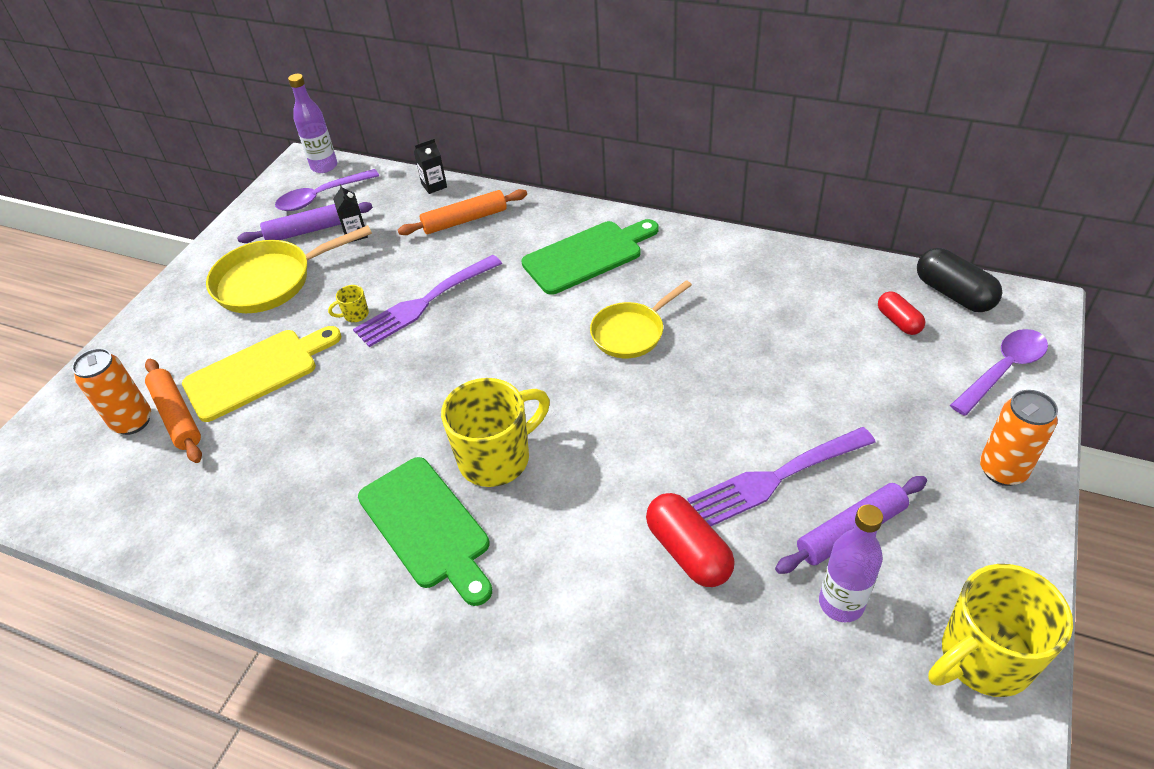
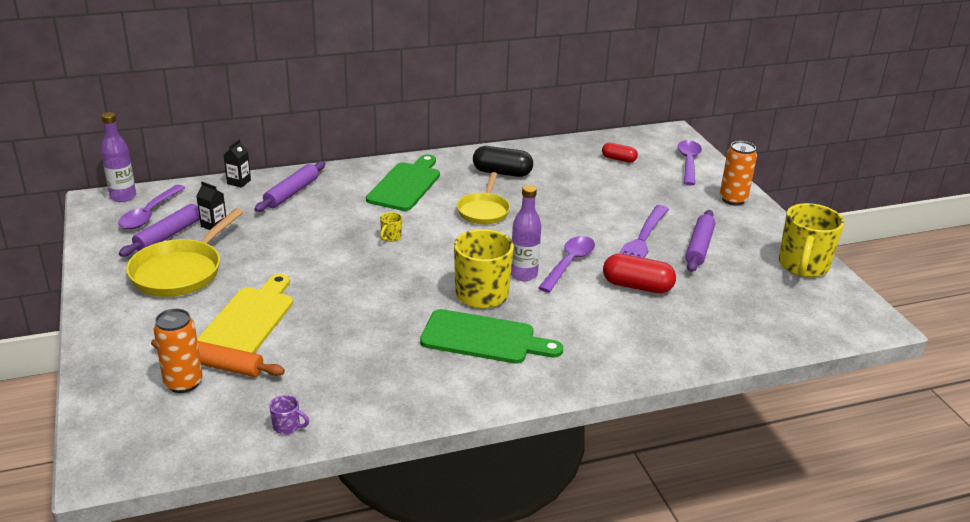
camera: 45 degrees left, 15 degrees down
yellow mug [328,285,369,322] -> yellow mug moved to [380,212,402,242]
purple fork [353,255,502,347] -> none
orange rolling pin [398,189,527,235] -> purple rolling pin [254,161,325,212]
purple bottle [819,505,883,622] -> purple bottle moved to [511,185,541,281]
black capsule [917,248,1002,312] -> black capsule moved to [473,146,533,177]
none -> purple mug [269,395,309,435]
none -> purple spoon [538,236,595,293]

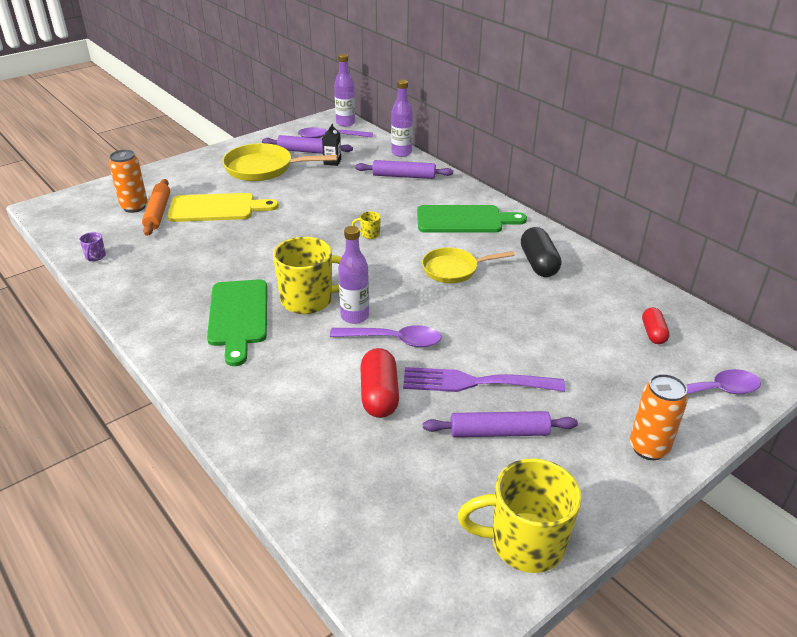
camera: 70 degrees right, 5 degrees up
black carton [224,139,251,188] -> purple bottle [391,80,413,157]

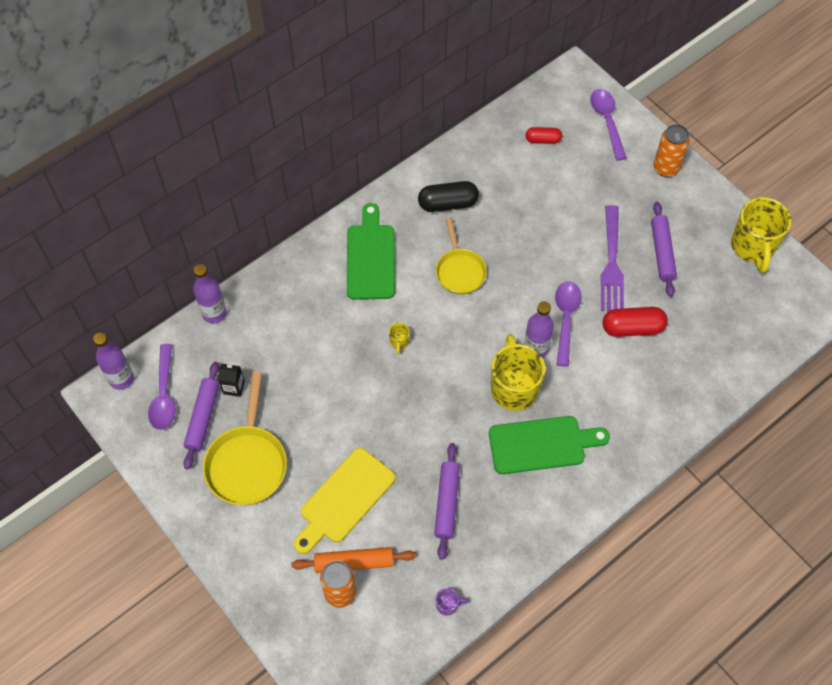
camera: 90 degrees left, 25 degrees up
yellow cutting board [167,193,279,222] -> yellow cutting board turned 135 degrees counterclockwise [294,448,395,554]
purple rolling pin [355,160,453,179] -> purple rolling pin moved to [434,443,460,560]

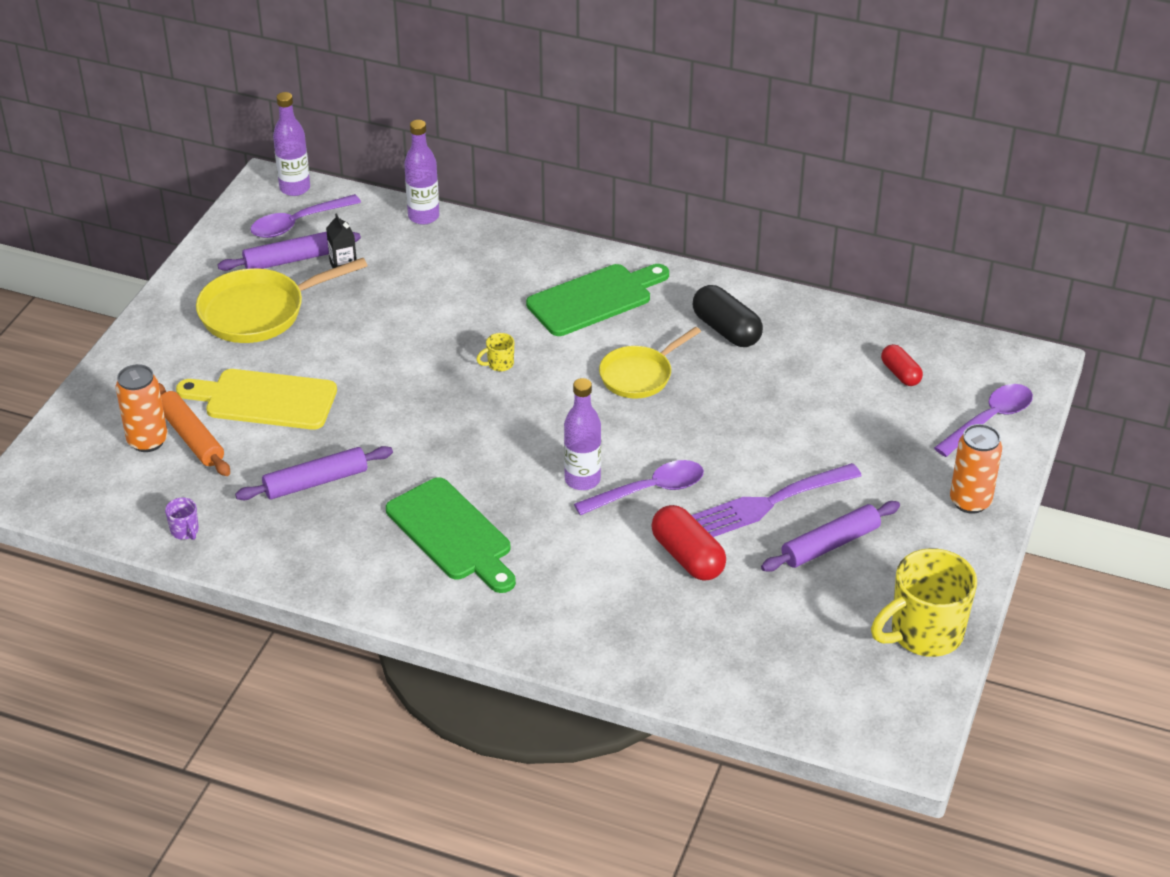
camera: 60 degrees right, 20 degrees down
yellow mug [491,334,545,411] -> none

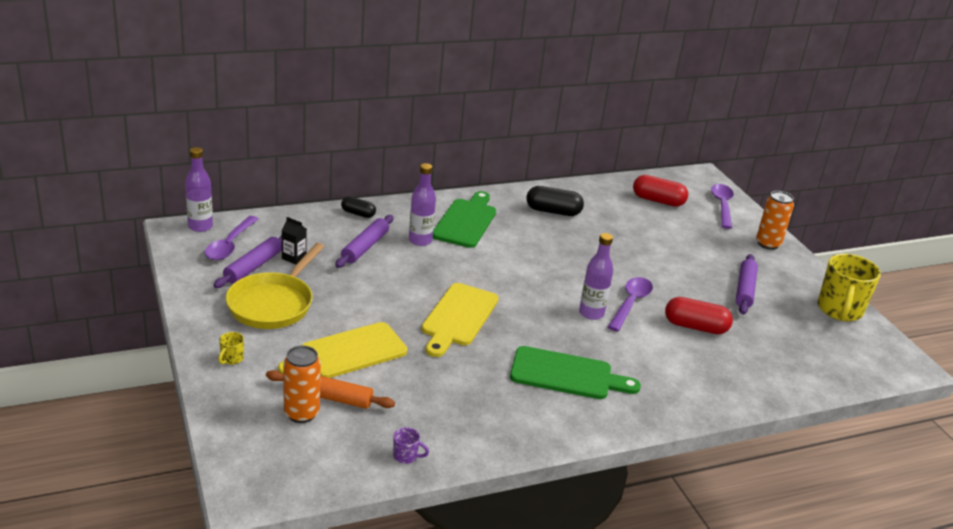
camera: 45 degrees left, 10 degrees down
purple rolling pin [235,446,393,501] -> purple rolling pin moved to [335,215,393,268]
purple bottle [404,120,439,225] -> purple bottle moved to [409,163,436,246]
yellow mug [476,333,514,371] -> yellow mug moved to [218,332,244,365]
yellow pan [599,327,701,399] -> none
purple fork [692,463,862,537] -> none
red capsule [881,344,923,386] -> red capsule [633,175,688,207], size x1.62
none -> black capsule [341,196,376,218]
none -> yellow cutting board [421,283,499,357]

